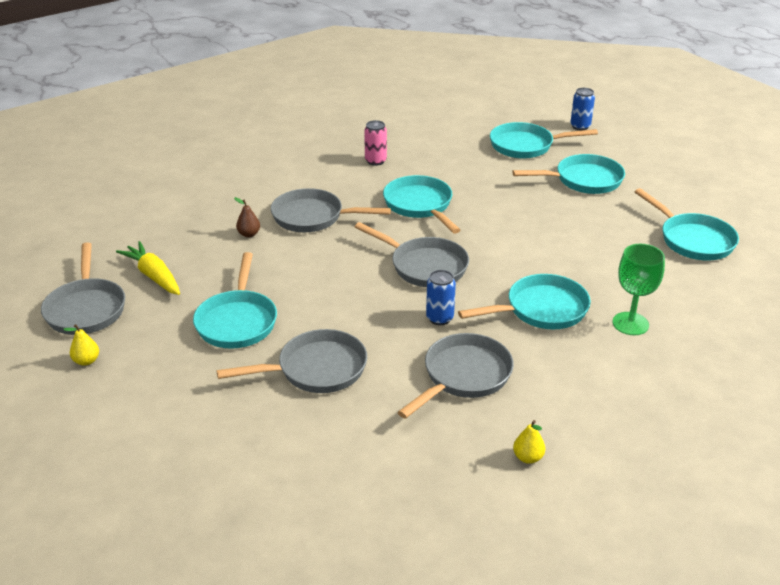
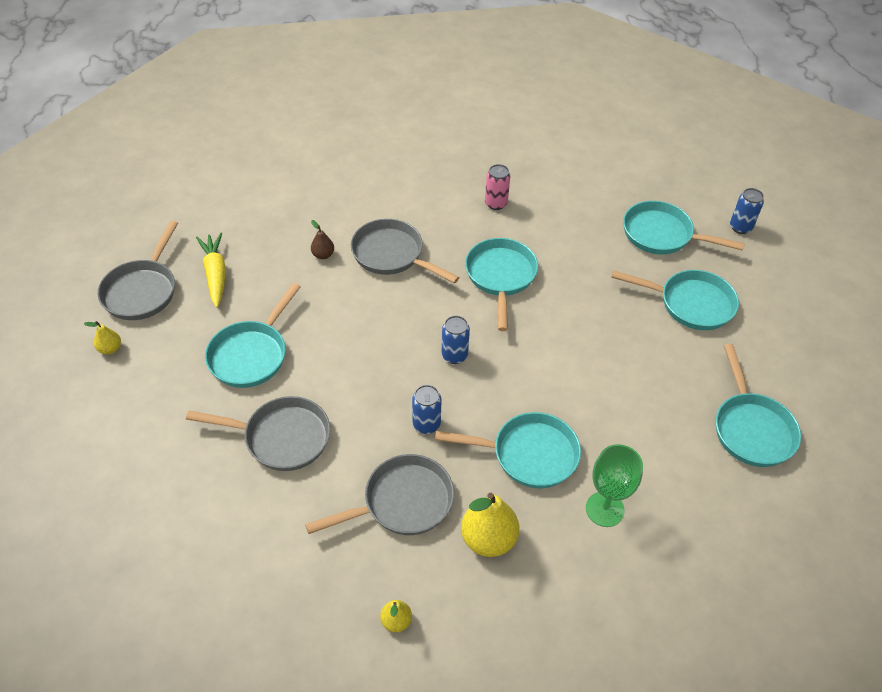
camera: 25 degrees right, 15 degrees up
grey pan [355,222,469,287] -> blue can [442,316,470,364]
none -> yellow pear [461,493,519,557]

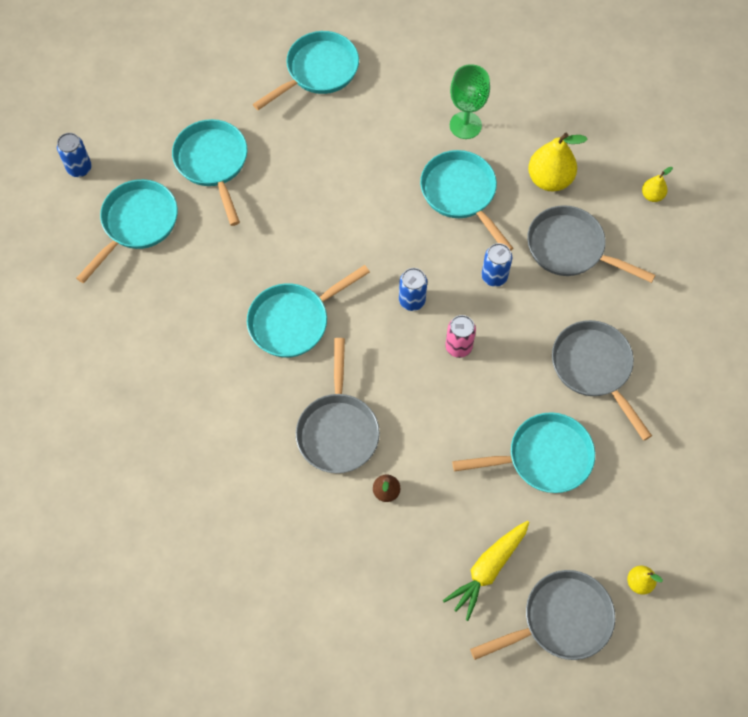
camera: 125 degrees left, 15 degrees up
pink can [485,164,510,210] -> pink can moved to [445,315,476,358]
turquoise pan [623,201,745,254] -> turquoise pan turned 135 degrees counterclockwise [76,179,178,283]

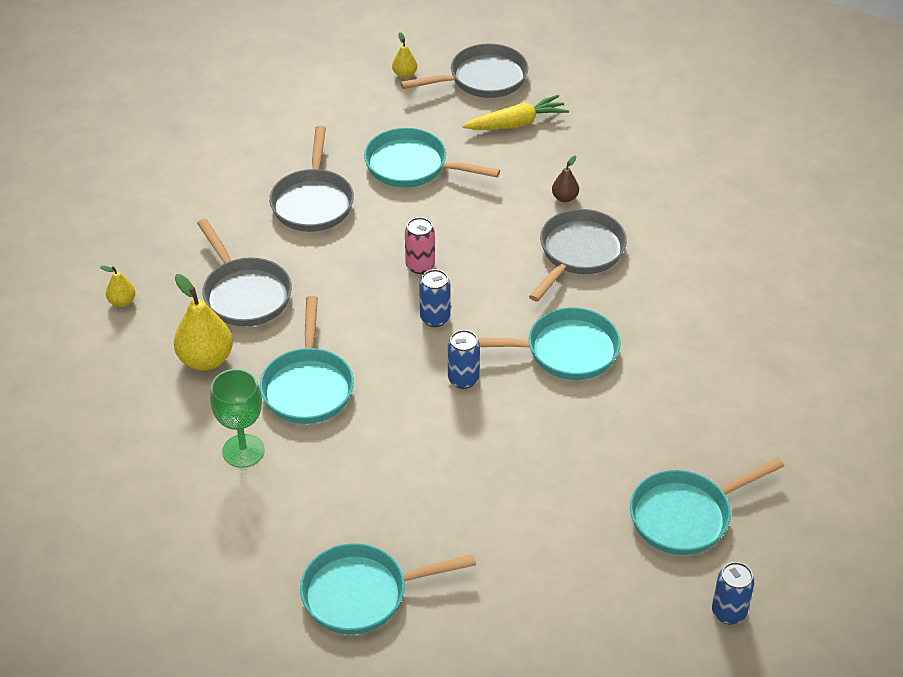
camera: 150 degrees left, 20 degrees down
turquoise pan [172,119,248,226] -> none
grey pan [470,570,615,660] -> grey pan turned 150 degrees clockwise [400,43,528,98]
blue can [482,243,512,287] -> blue can moved to [448,330,480,389]

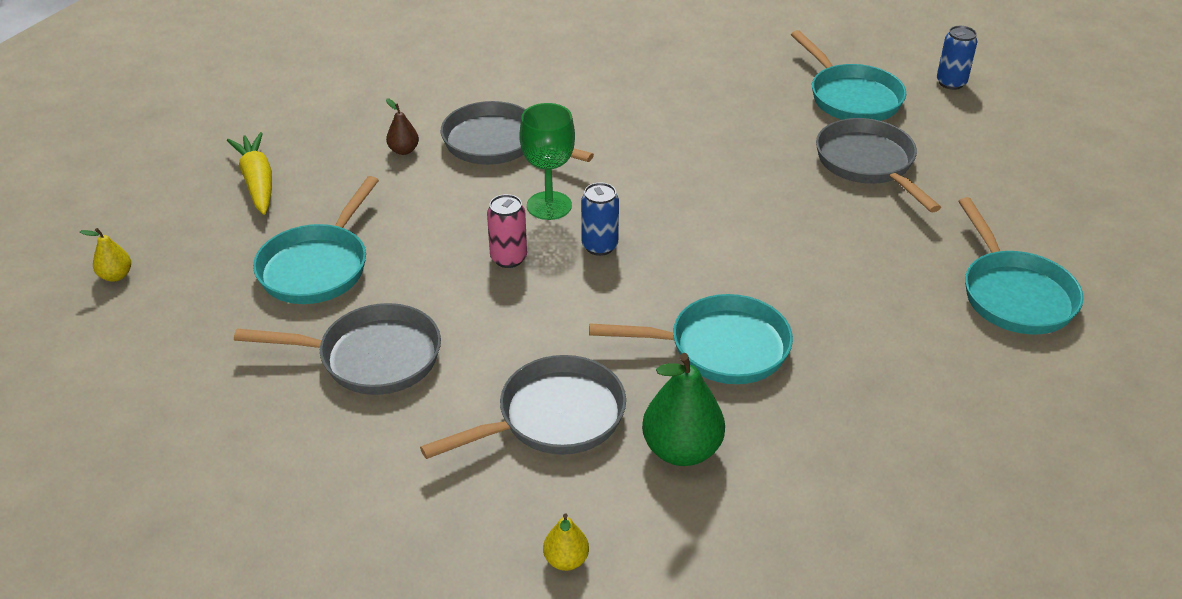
camera: 90 degrees left, 5 degrees down
yellow pear [174,274,233,371] -> green pear [642,353,725,466]
green goblet [210,369,265,468] -> green goblet moved to [519,103,575,220]
grey pan [400,43,528,98] -> grey pan moved to [816,118,941,212]
blue can [448,330,480,389] -> none
turquoise pan [477,307,621,380] -> none

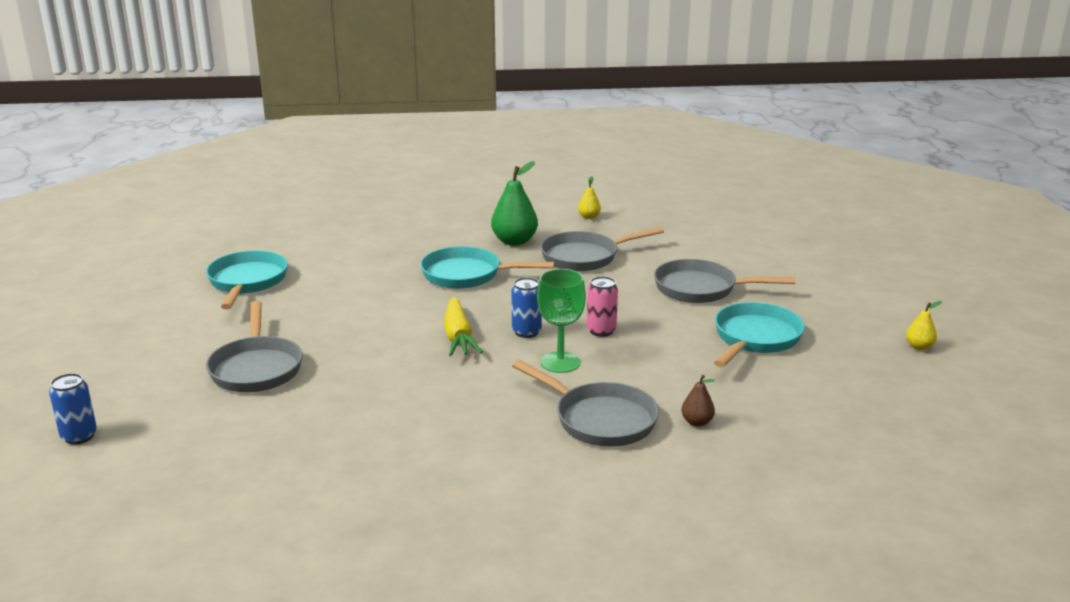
camera: 170 degrees left, 15 degrees down
yellow carrot [227,132,272,215] -> yellow carrot moved to [444,297,482,356]
turquoise pan [791,30,906,121] -> none

